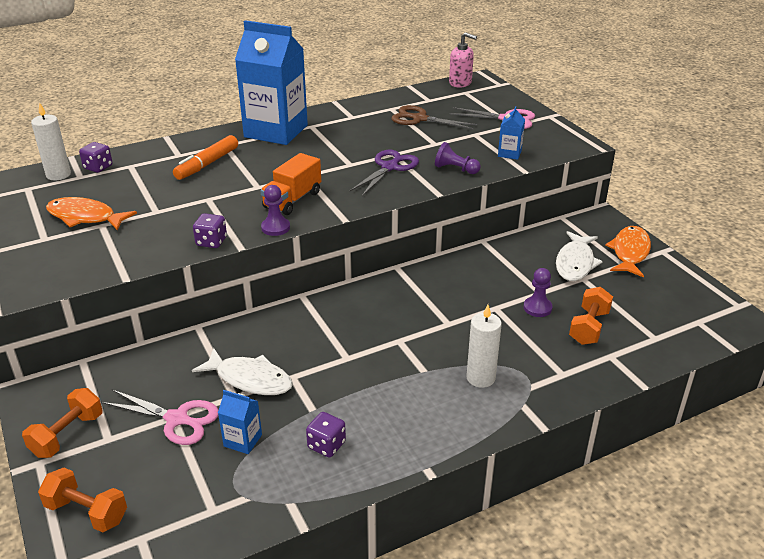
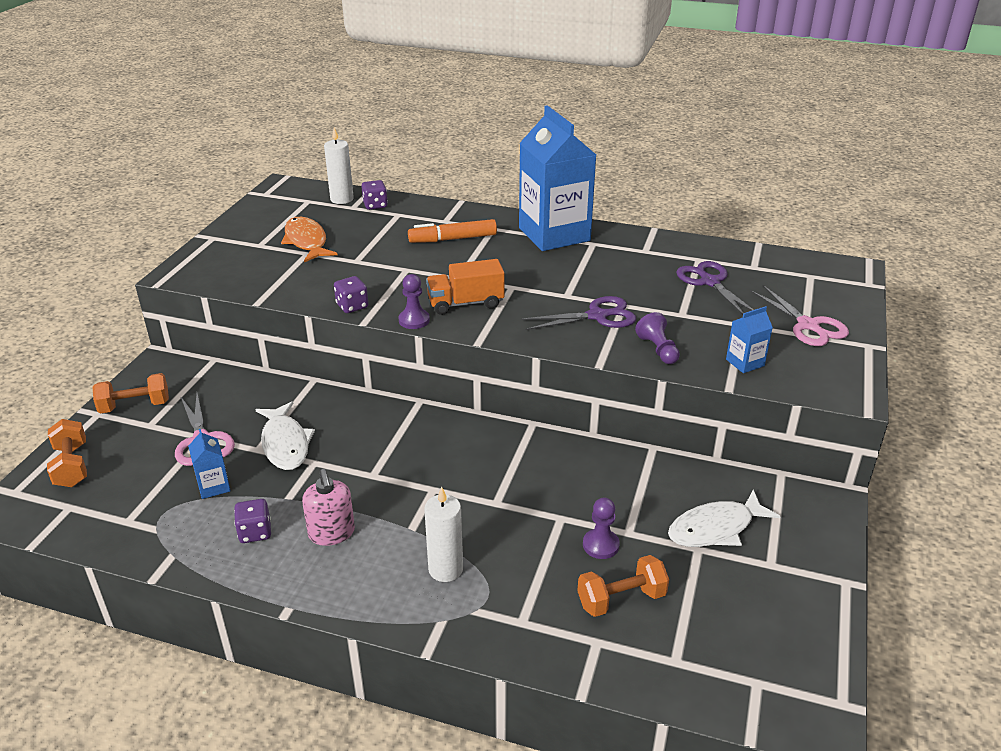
camera: 45 degrees right, 0 degrees up
brown scissors [391,105,477,129] -> purple scissors [676,261,754,315]
pink soap dispenser [449,32,477,88] -> pink soap dispenser moved to [302,469,355,546]
orange fish [605,226,651,277] -> none

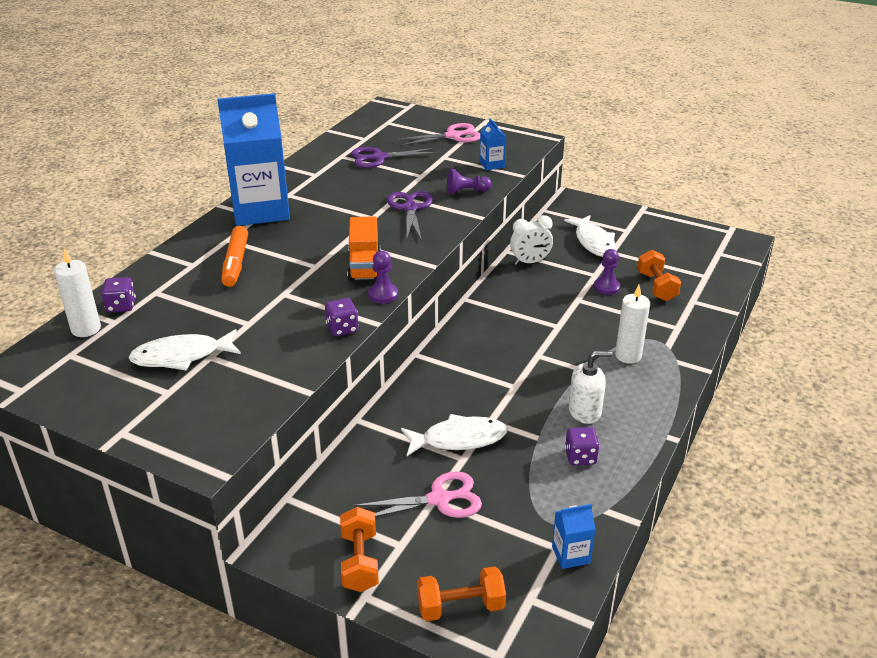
camera: 80 degrees left, 0 degrees up
blue carton [188,429,231,499] -> blue carton moved to [552,504,596,569]
orange fish [281,217,338,262] -> white fish [128,329,241,370]
pink soap dispenser [302,469,355,546] -> white soap dispenser [569,351,613,424]
none -> white clock [510,215,553,265]

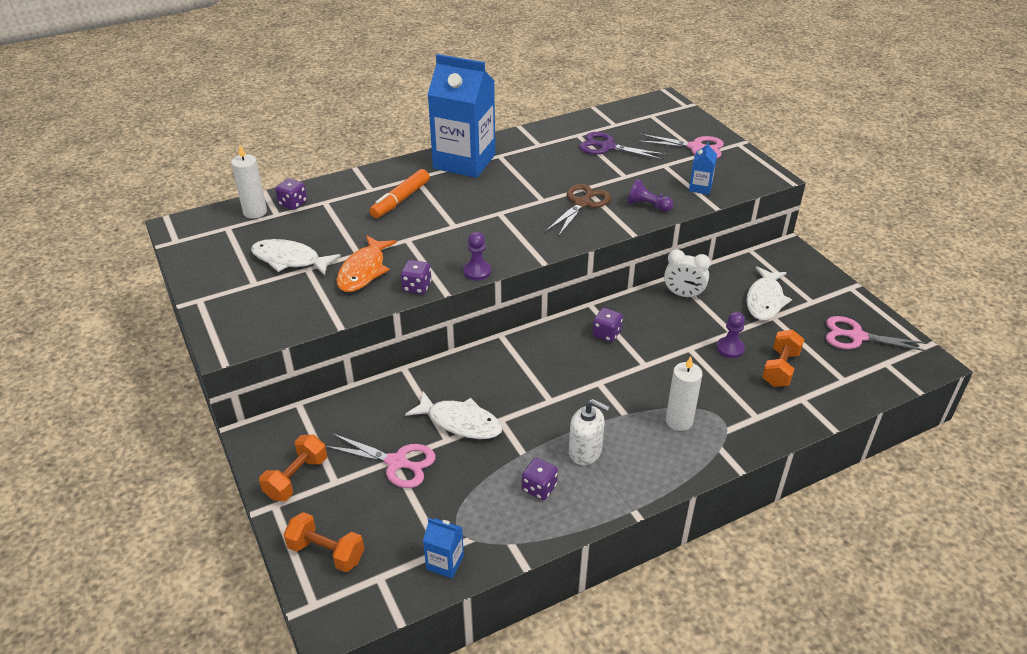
camera: 35 degrees right, 5 degrees up
orange truck [347,216,381,281] -> none
purple scissors [387,191,433,241] -> brown scissors [546,184,611,237]
none -> orange fish [337,235,397,292]
none -> purple dice [593,308,623,342]
none -> pink scissors [826,316,930,352]

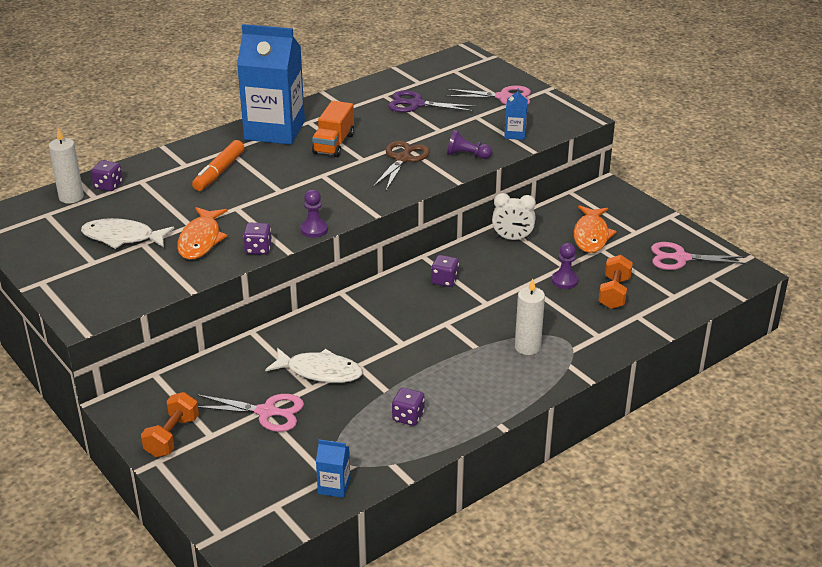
camera: 10 degrees left, 5 degrees down
orange dumbbell [283,512,364,572] -> none
white soap dispenser [569,399,610,465] -> none
white fish [746,266,792,320] -> orange fish [574,205,617,253]
none -> orange truck [312,101,354,157]

